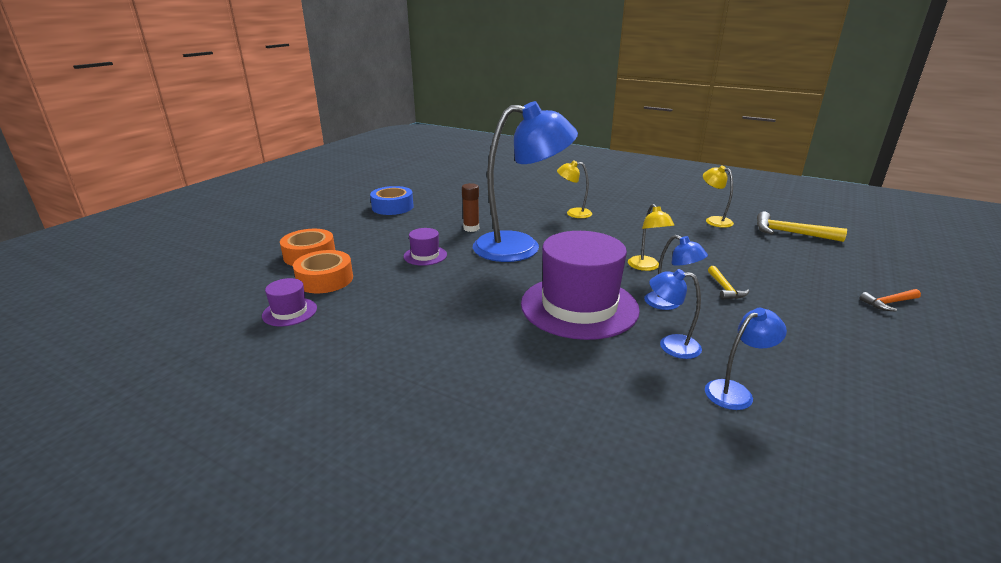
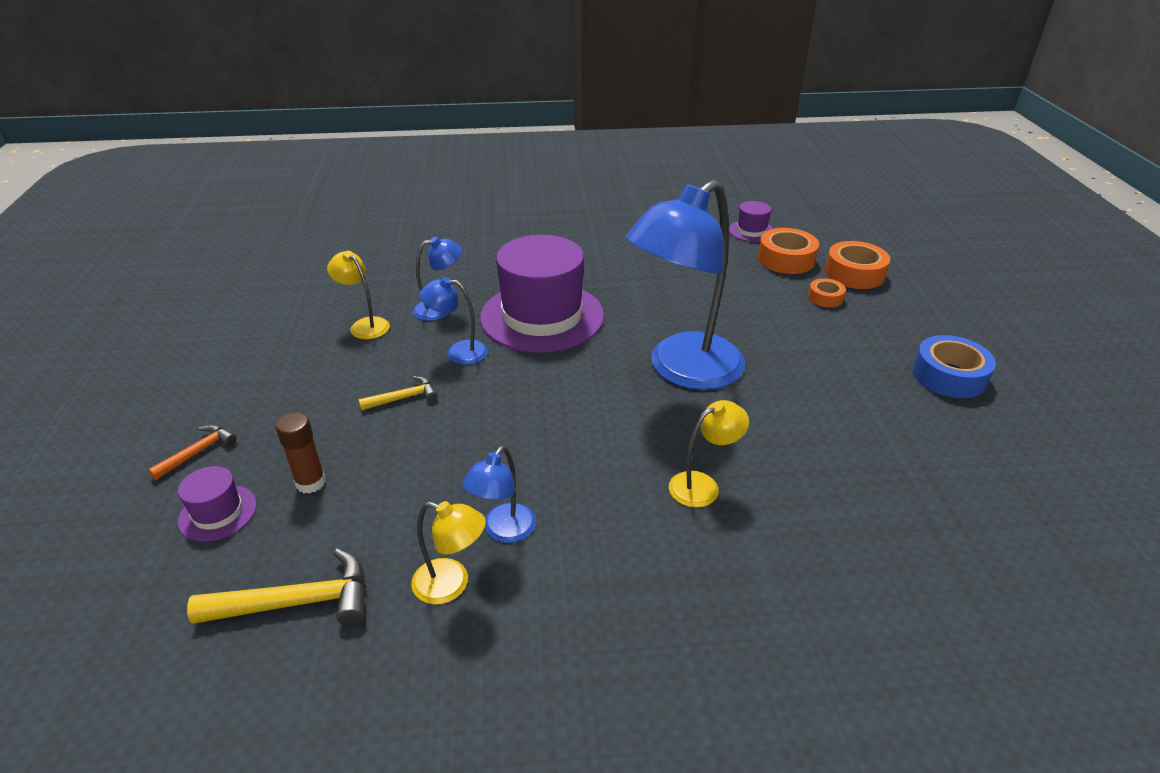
camera: 145 degrees right, 10 degrees up
purple hat [404,228,447,266] -> purple hat moved to [178,466,257,542]
brown glue stick [462,183,479,232] -> brown glue stick moved to [276,412,326,494]
yellow lamp [628,204,674,271] -> yellow lamp moved to [327,251,390,339]
blue lamp [705,308,787,410] -> blue lamp moved to [462,446,536,543]
yellow hammer [708,266,749,300] -> yellow hammer turned 105 degrees clockwise [358,376,438,411]
none -> orange tape [808,278,846,307]

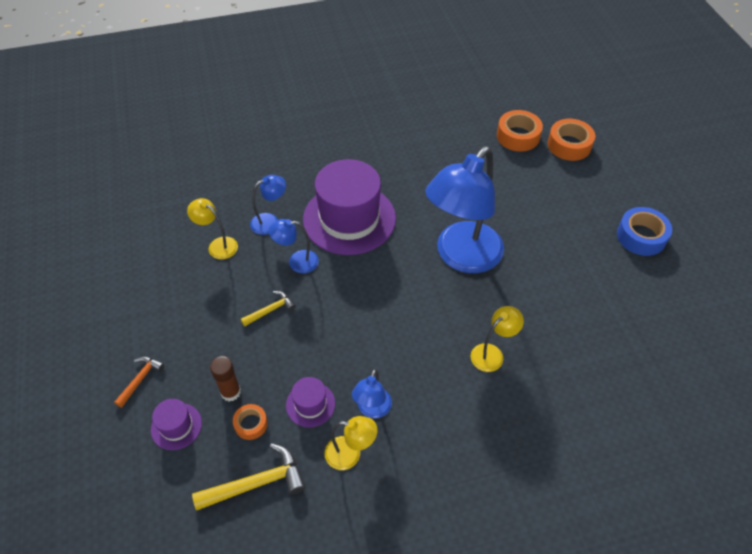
camera: 10 degrees left, 15 degrees up
purple hat [729,201,773,242] -> purple hat moved to [286,377,335,427]
orange tape [808,278,846,307] -> orange tape moved to [233,404,268,440]

